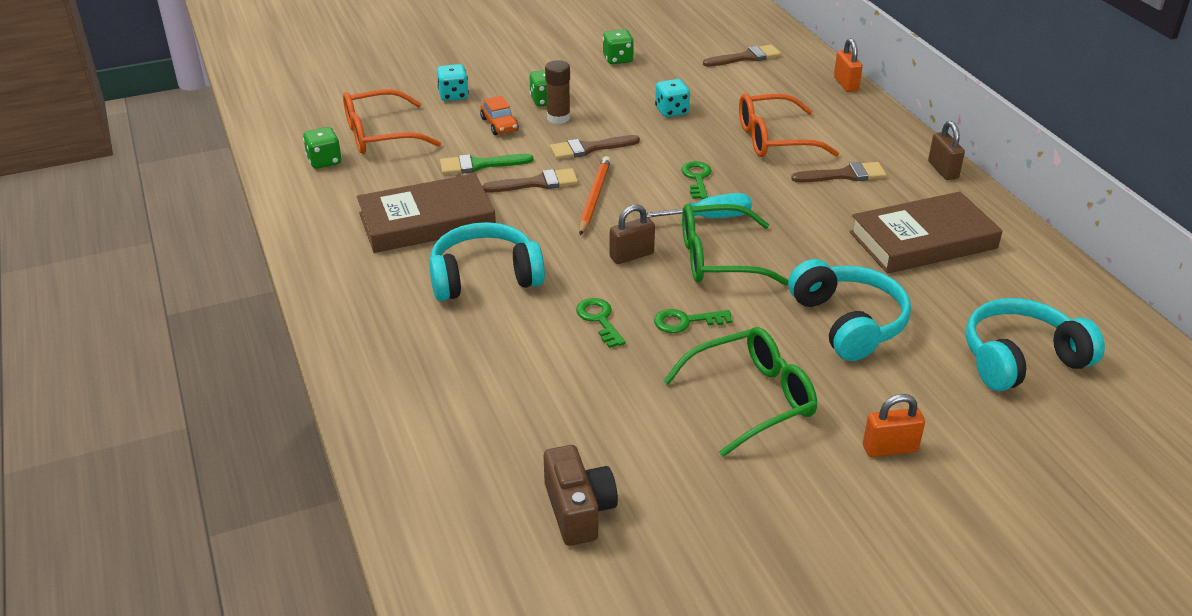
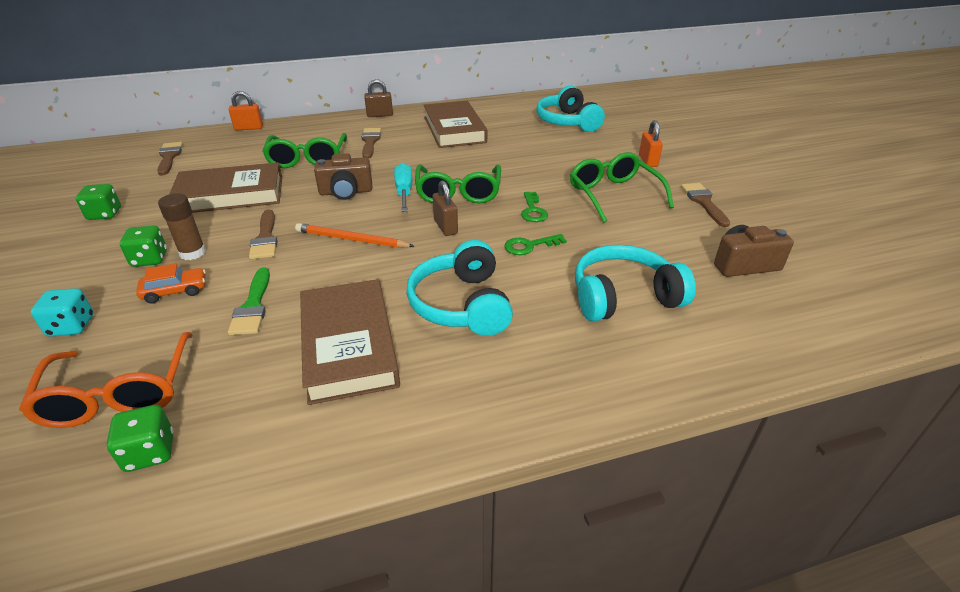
camera: 85 degrees left, 0 degrees up
brown brush [482,168,578,193] -> brown brush moved to [681,183,730,227]
turquoise dice [655,79,690,117] -> brown book [170,162,282,213]
green key [681,161,712,199] -> brown camera [314,153,372,200]
orange glasses [739,93,840,157] -> green glasses [262,133,347,168]
turquoise headphones [788,259,911,361] -> turquoise headphones moved to [575,245,696,321]

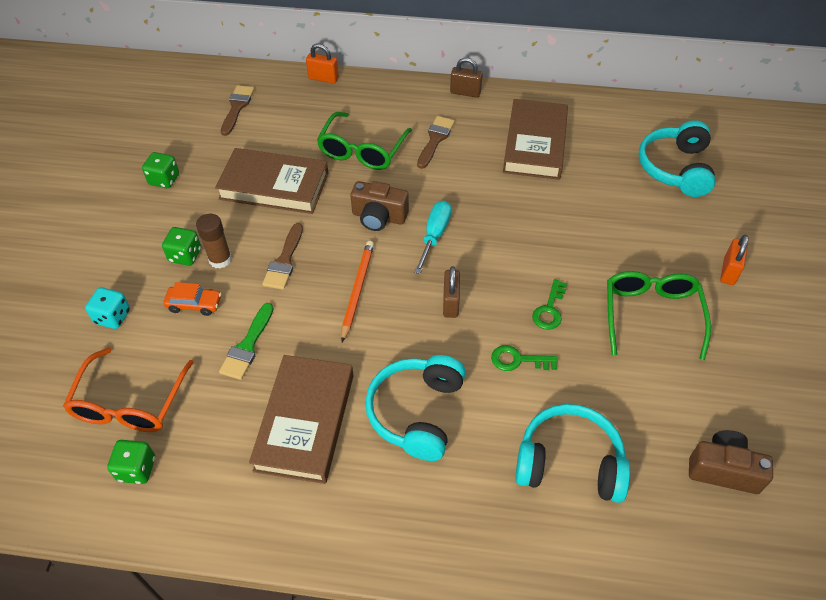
camera: 25 degrees right, 15 degrees up
orange pencil [295,223,414,248] -> orange pencil turned 60 degrees clockwise [341,241,374,342]
green glasses [415,165,501,204] -> none
brown brush [681,183,730,227] -> none

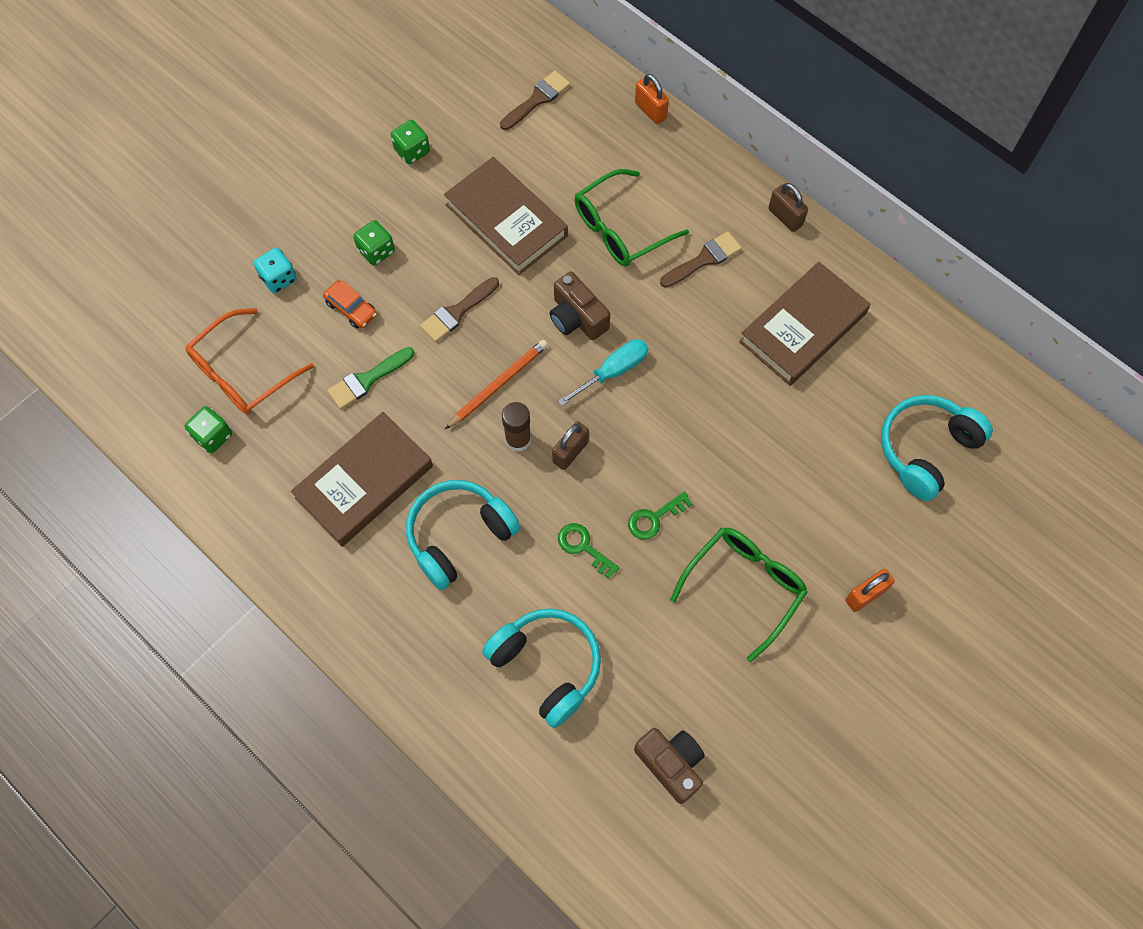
camera: 35 degrees right, 15 degrees up
brown glue stick [196,214,232,269] -> brown glue stick moved to [502,402,531,452]

